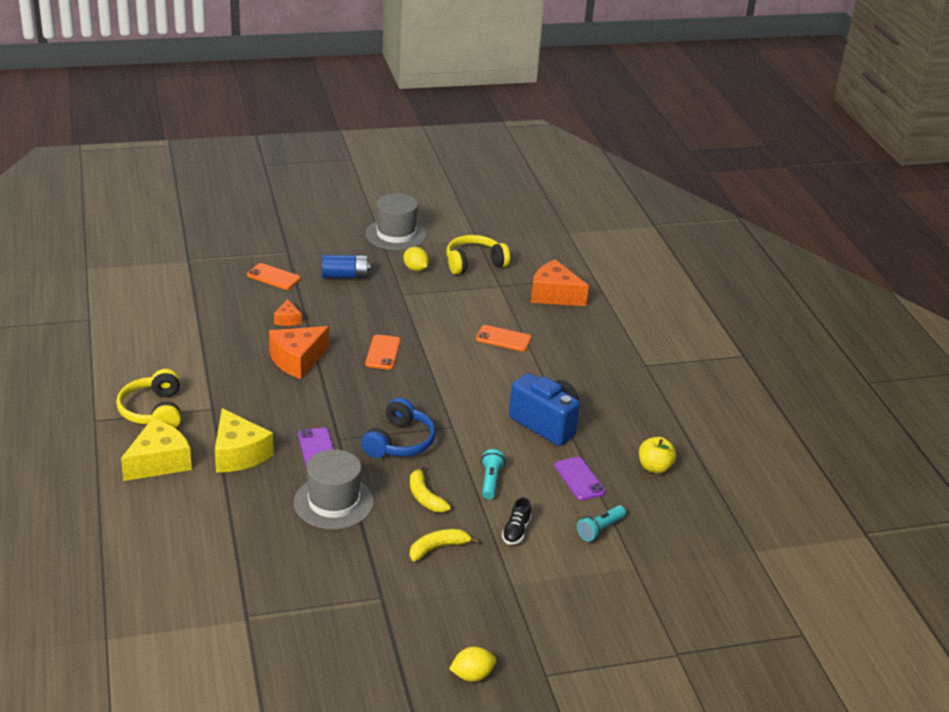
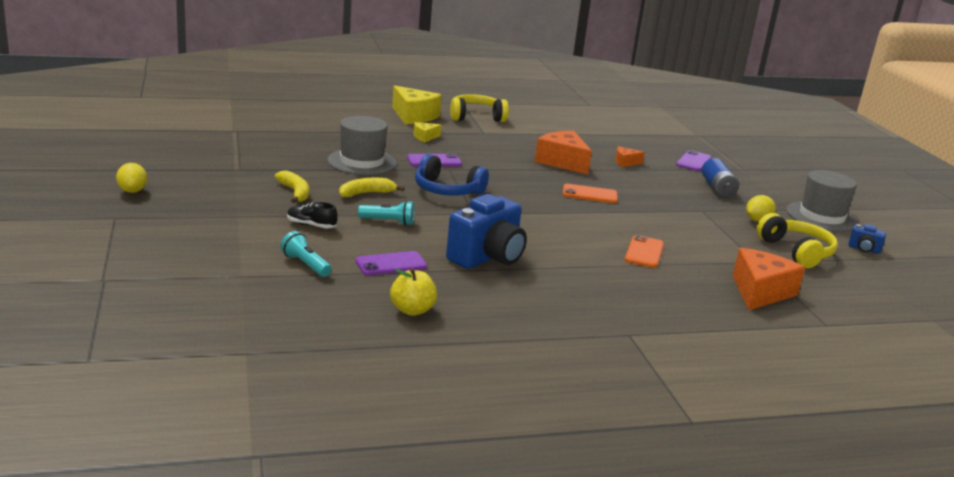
camera: 90 degrees right, 10 degrees down
yellow cheese [215,408,274,473] -> yellow cheese [414,122,442,142], size x0.51
orange phone [247,263,301,290] -> purple phone [676,150,712,171]
none -> blue camera [848,224,886,254]

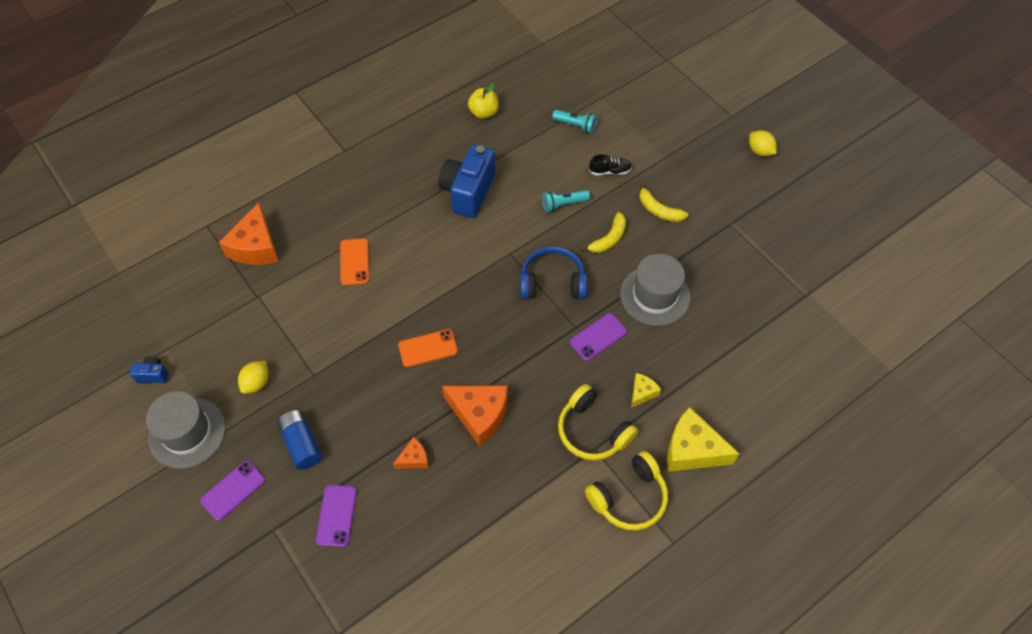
camera: 160 degrees right, 35 degrees up
purple phone [355,251,427,275] -> purple phone moved to [200,460,265,521]
yellow headphones [757,213,838,268] -> yellow headphones moved to [558,384,638,460]

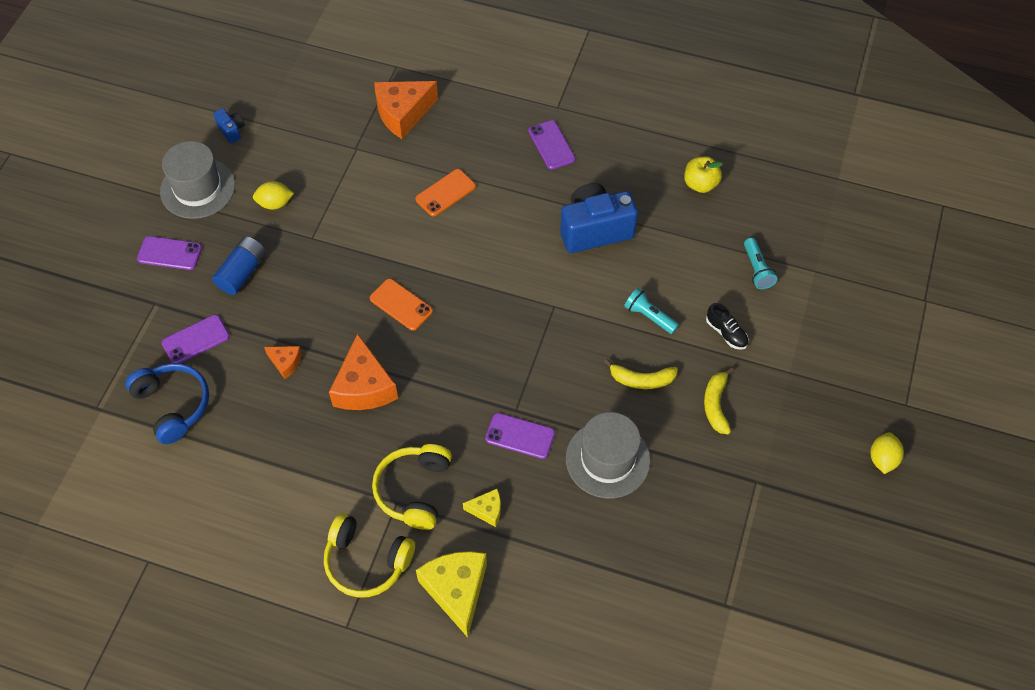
camera: 55 degrees right, 0 degrees up
blue headphones [520,246,587,299] -> blue headphones moved to [125,363,209,444]
none -> purple phone [528,120,575,170]

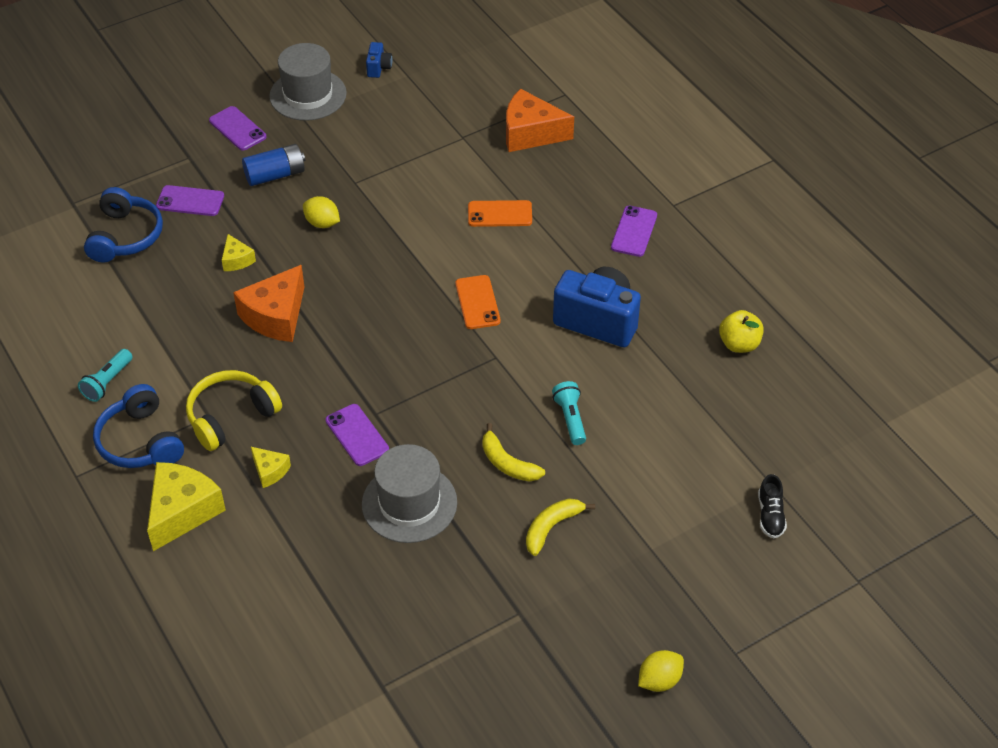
camera: 40 degrees right, 10 degrees down
yellow lemon [253,181,294,210] -> yellow lemon moved to [303,196,340,228]
orange cheese [264,346,302,379] -> yellow cheese [222,234,256,271]
yellow headphones [324,513,415,597] -> blue headphones [93,384,184,468]
orange phone [370,279,433,331] -> orange phone moved to [455,275,500,329]
black shoe [706,303,748,350] -> black shoe moved to [758,474,787,539]
turquoise flashlight [744,238,777,289] -> turquoise flashlight moved to [78,349,133,402]

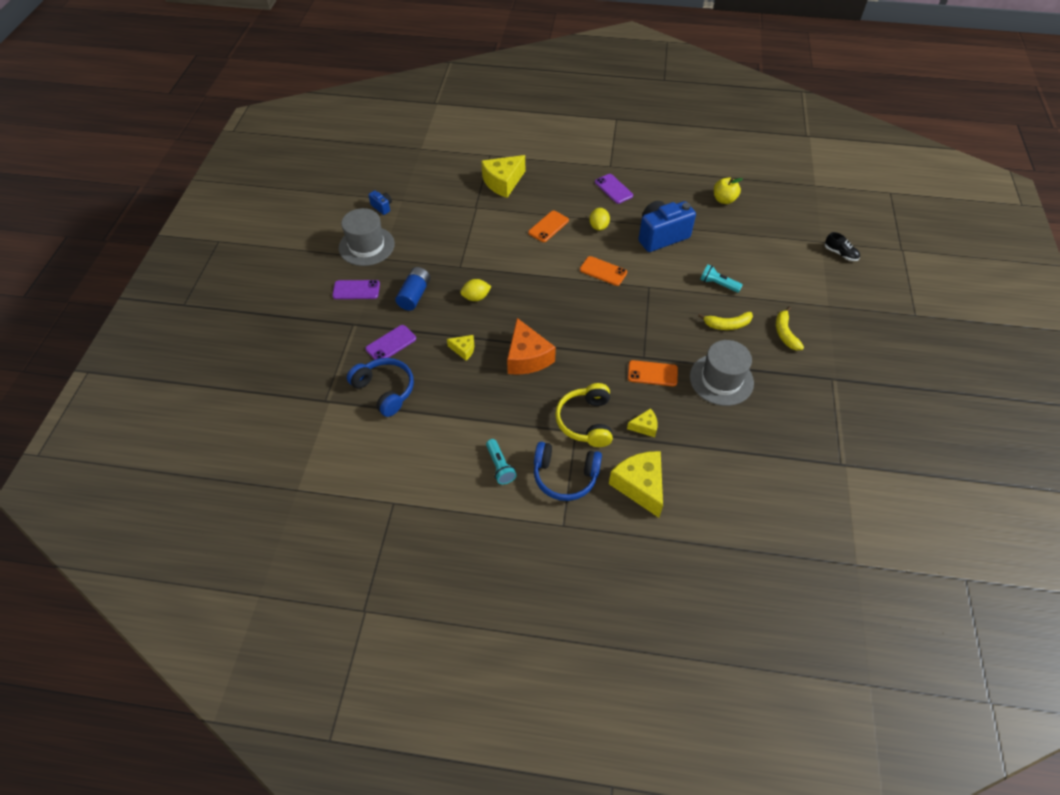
camera: 50 degrees left, 5 degrees up
purple phone [326,404,389,466] -> orange phone [628,360,678,386]
orange cheese [506,89,574,152] -> yellow cheese [481,155,525,198]
yellow lemon [638,650,684,692] -> yellow lemon moved to [589,208,610,231]

